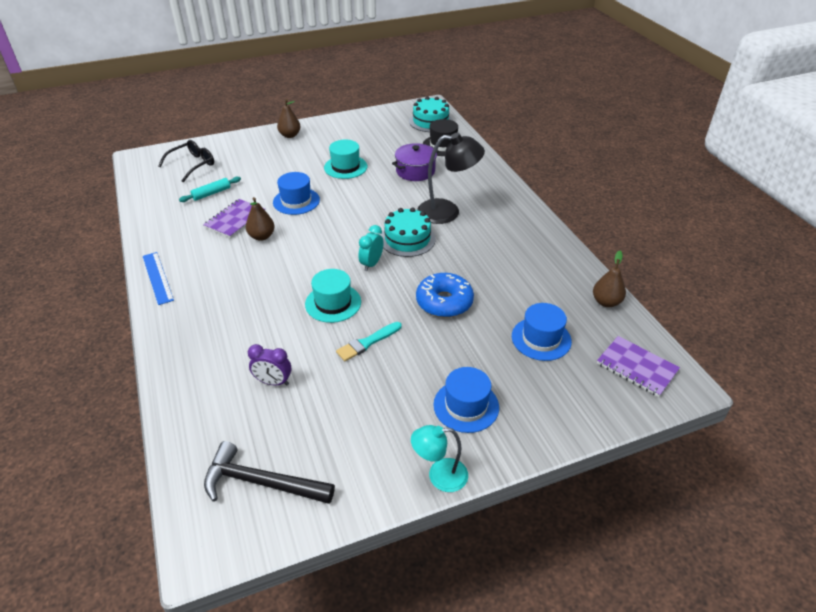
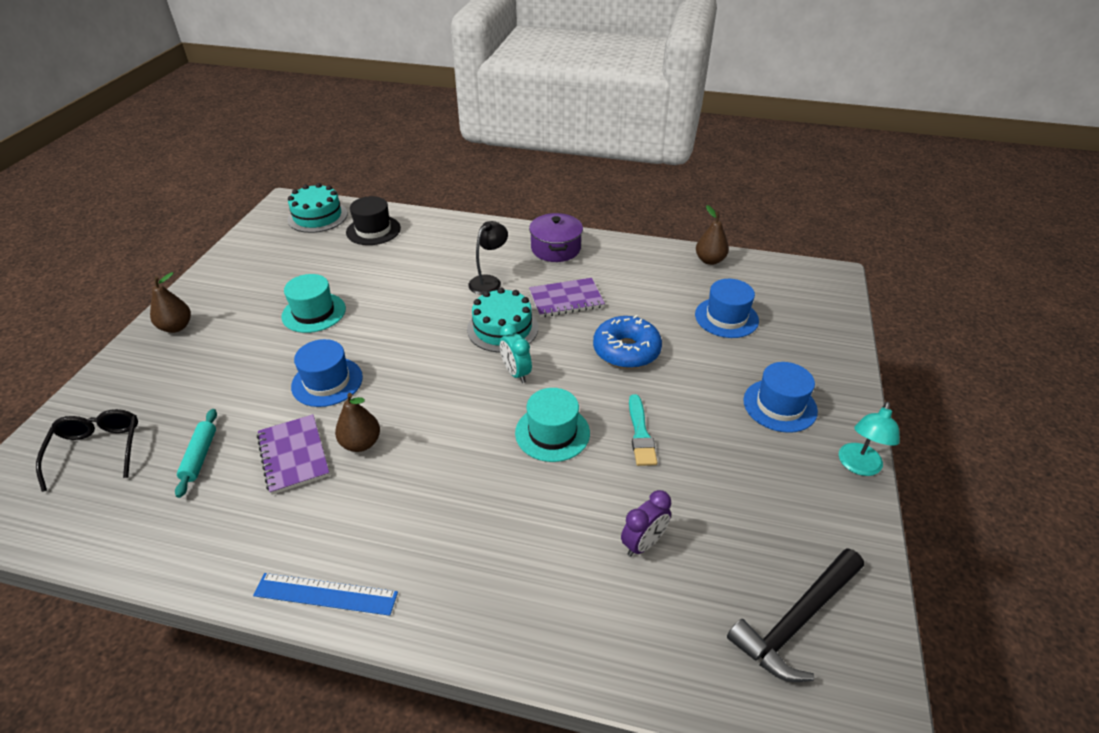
camera: 55 degrees left, 0 degrees up
purple pot [392,143,439,181] -> purple pot moved to [529,213,583,262]
black lamp [417,132,485,224] -> black lamp [468,221,508,295], size x0.62
purple notebook [597,336,680,397] -> purple notebook moved to [529,278,605,317]

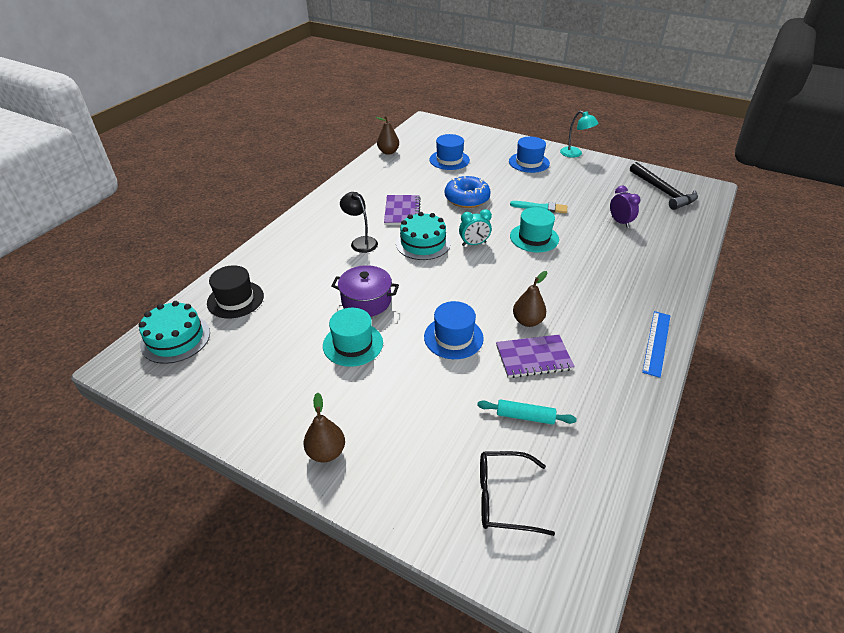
camera: 75 degrees left, 0 degrees up
purple pot [529,213,583,262] -> purple pot moved to [331,265,399,317]

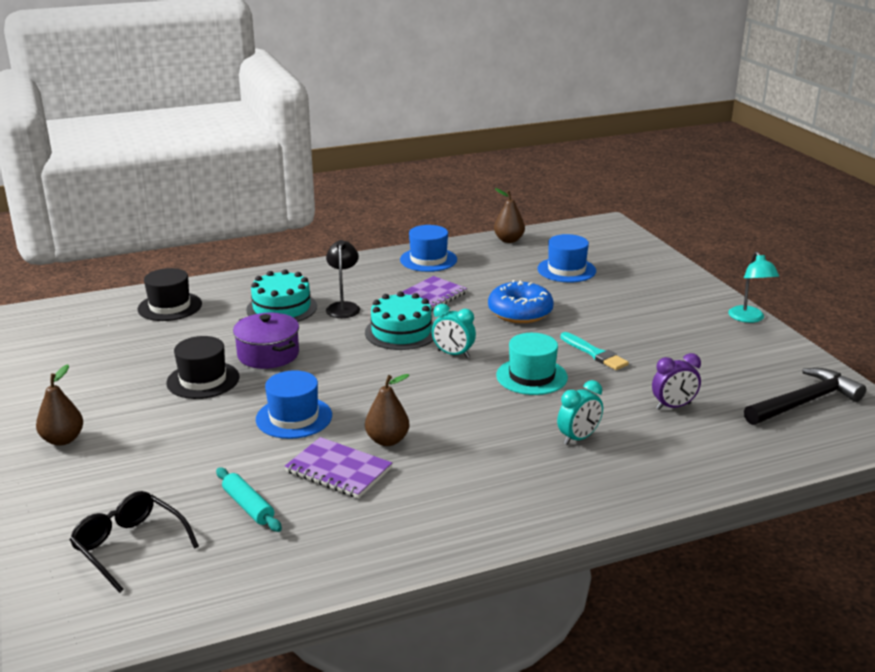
camera: 40 degrees right, 15 degrees down
turquoise cake [139,301,210,364] -> turquoise cake moved to [246,269,317,322]
turquoise hat [323,308,383,367] -> black hat [166,336,239,399]
blue hat [509,136,550,173] -> blue hat moved to [400,225,457,272]
purple clock [610,186,640,228] -> purple clock turned 60 degrees clockwise [652,353,701,410]
black hammer [630,162,698,210] -> black hammer turned 135 degrees counterclockwise [744,368,866,425]
blue ruler [642,311,670,378] -> none
none -> turquoise clock [557,380,603,445]

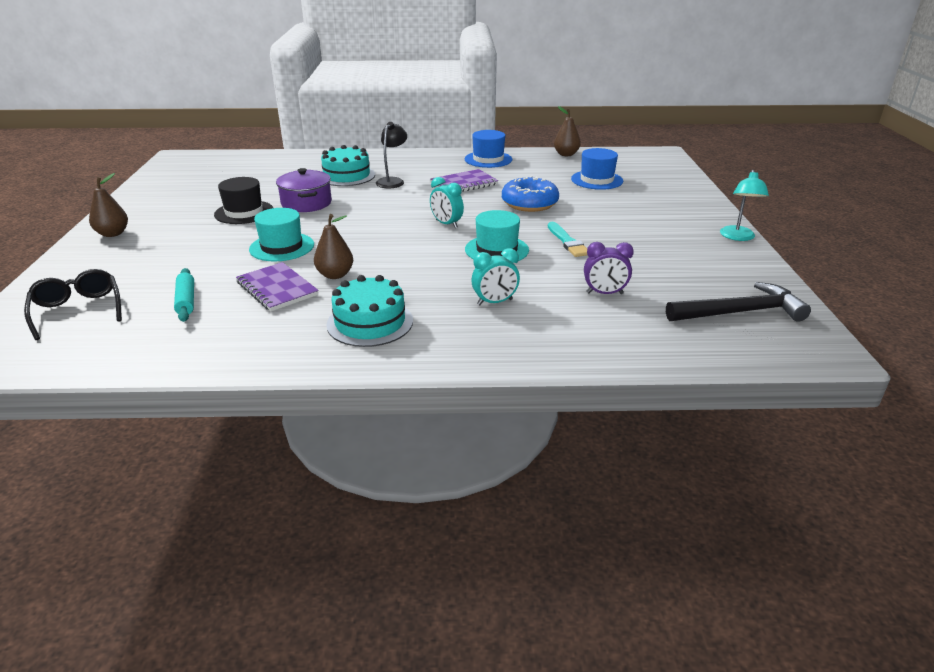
camera: 20 degrees right, 5 degrees up
black hat [138,268,202,321] -> none
blue hat [256,370,332,439] -> turquoise hat [249,208,314,261]
turquoise cake [365,291,434,350] -> turquoise cake moved to [326,275,413,347]

